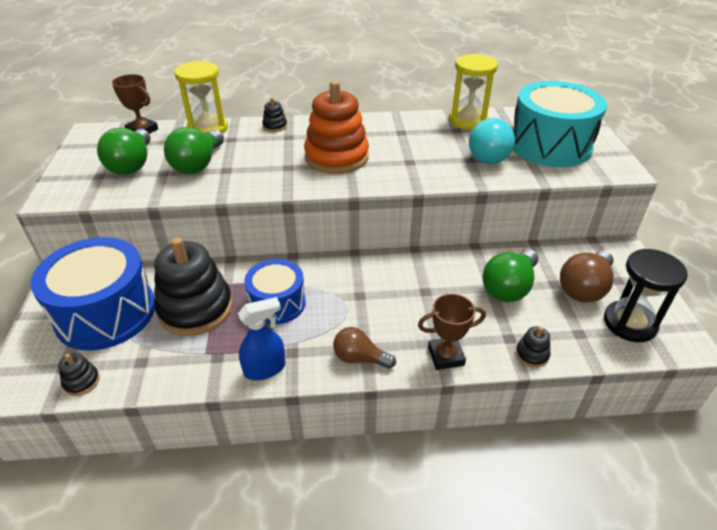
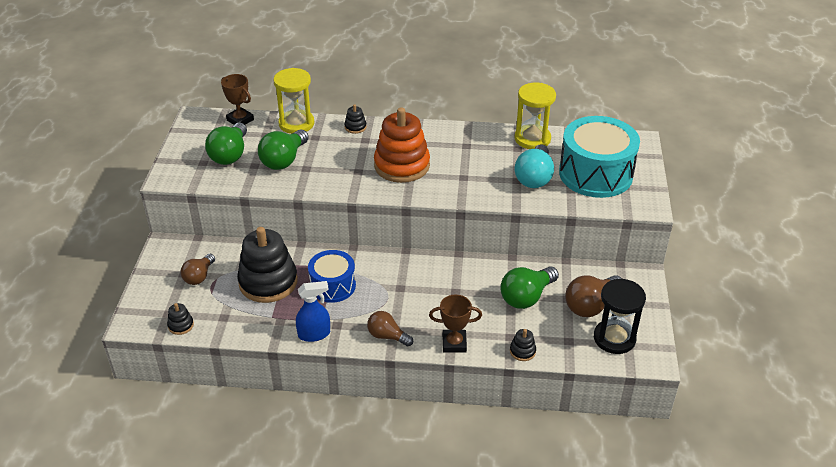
camera: 10 degrees right, 0 degrees up
blue drum [31,237,155,351] -> brown light bulb [181,254,215,285]

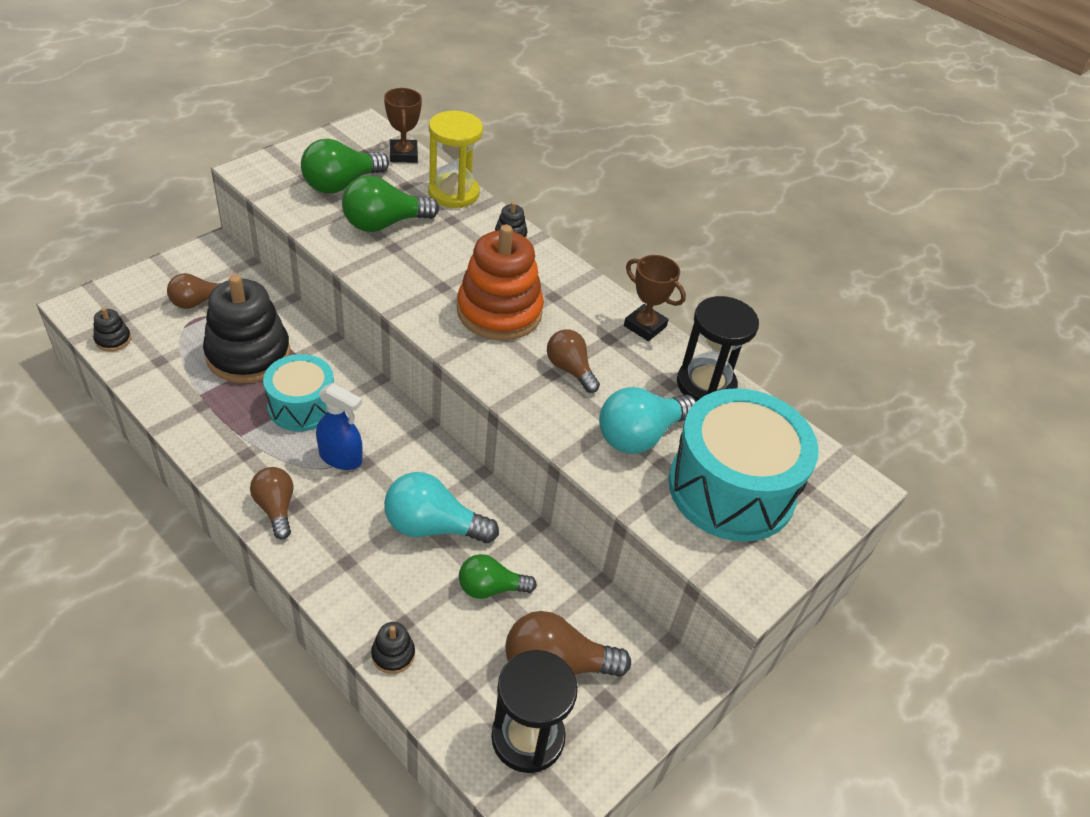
camera: 35 degrees right, 5 degrees up
blue spray bottle [296,281,330,342] -> blue spray bottle moved to [316,383,362,470]
blue drum [308,250,356,303] -> turquoise drum [263,354,334,432]
brown trophy [429,295,482,352] -> brown trophy moved to [624,255,686,341]
green light bulb [500,267,559,309] -> green light bulb [459,554,537,599], size x0.65
yellow hourglass [514,83,556,149] -> black hourglass [677,296,759,401]
none -> turquoise light bulb [384,472,499,543]
none -> brown light bulb [547,330,600,393]

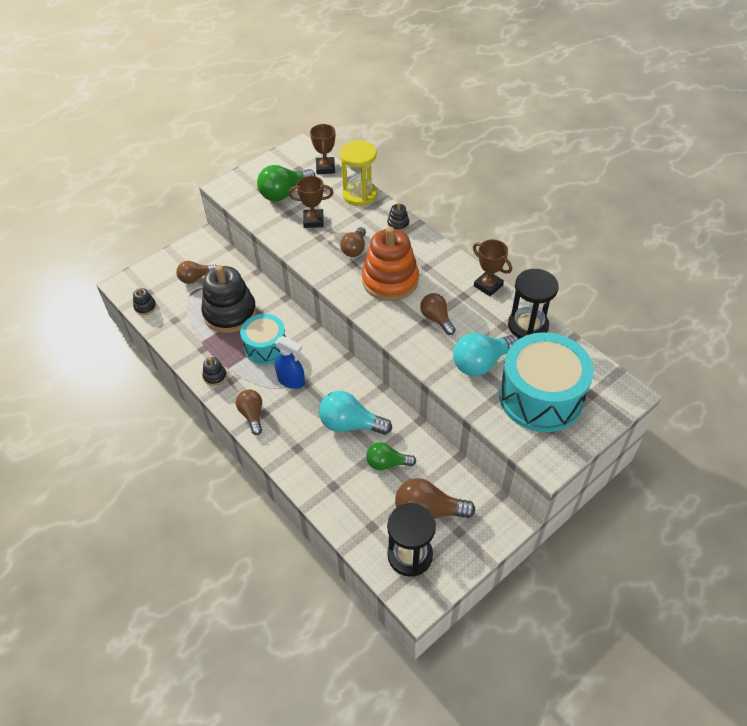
camera: 10 degrees right, 5 degrees up
green light bulb [342,176,439,232] -> brown trophy [288,176,334,228]
black stacking toy [371,622,415,674] -> black stacking toy moved to [202,357,227,386]
none -> brown light bulb [340,227,366,257]

